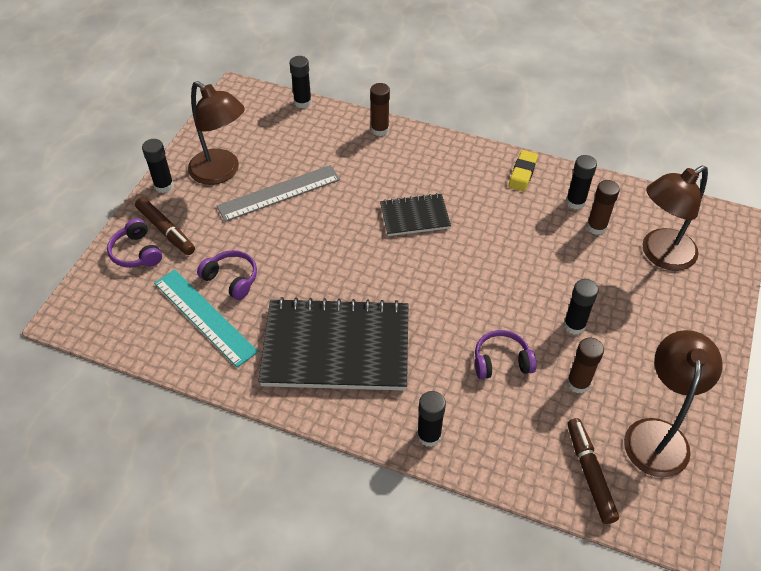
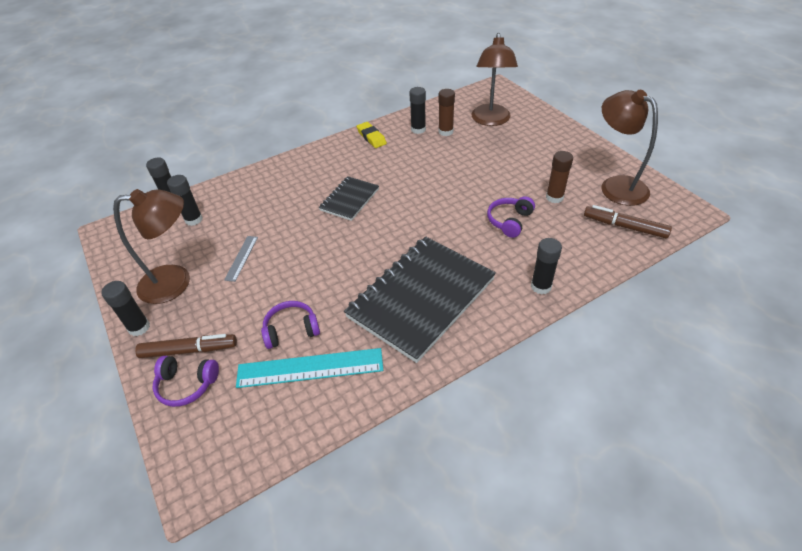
camera: 50 degrees left, 5 degrees down
grey ruler [217,165,340,222] -> grey ruler [224,236,258,282], size x0.52
brown glue stick [370,83,390,136] -> none
black glue stick [563,279,599,335] -> black glue stick moved to [167,175,203,226]

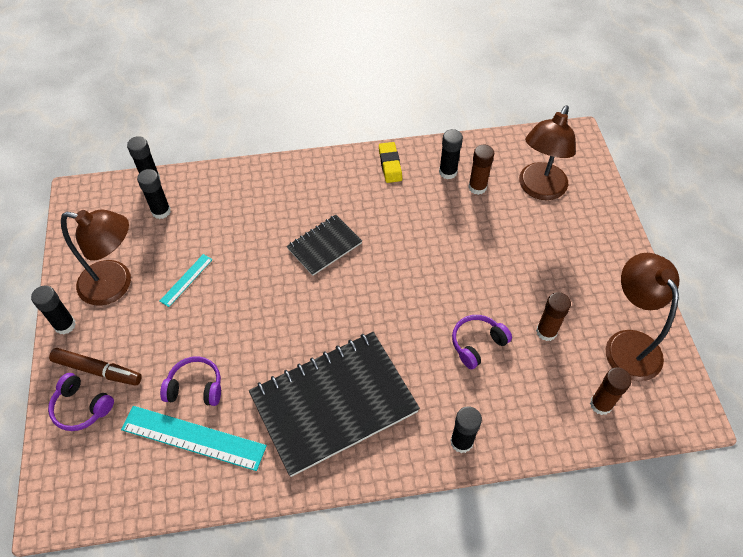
camera: 20 degrees right, 10 degrees up
grey ruler [224,236,258,282] -> turquoise ruler [160,254,213,307]
brown marker [584,205,672,238] -> brown glue stick [590,367,632,415]

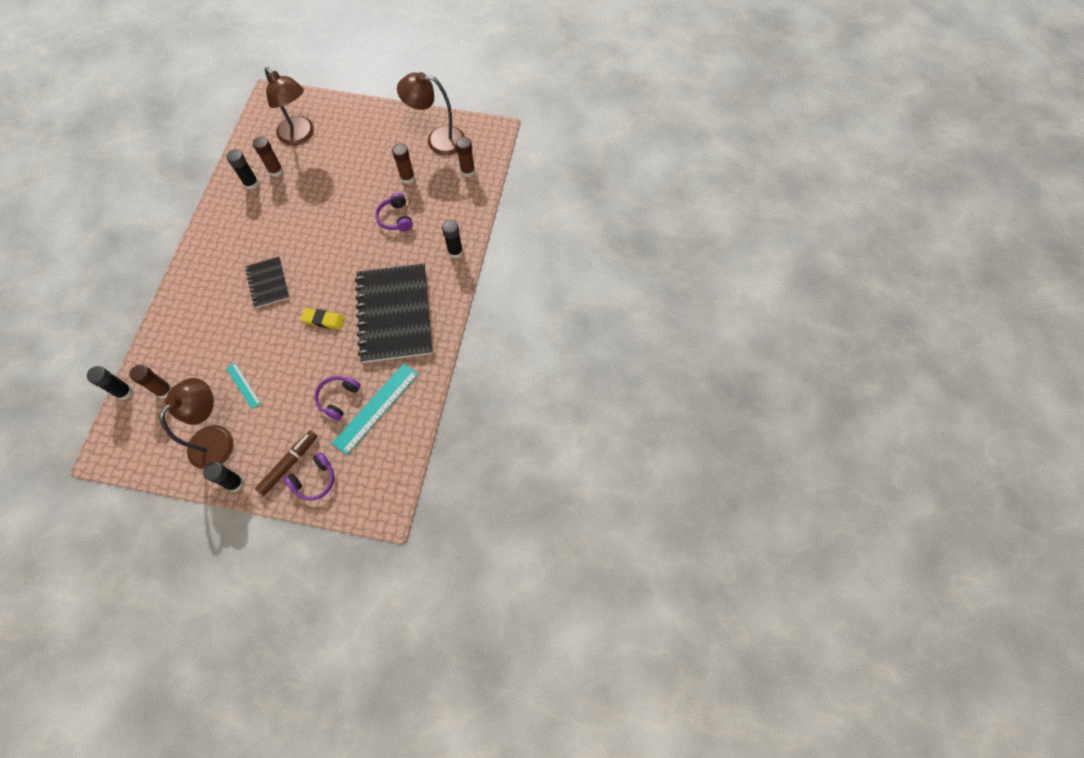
camera: 70 degrees left, 10 degrees up
black glue stick [137,169,171,219] -> brown glue stick [130,365,172,399]
yellow eraser [379,142,402,183] -> yellow eraser moved to [300,308,345,330]

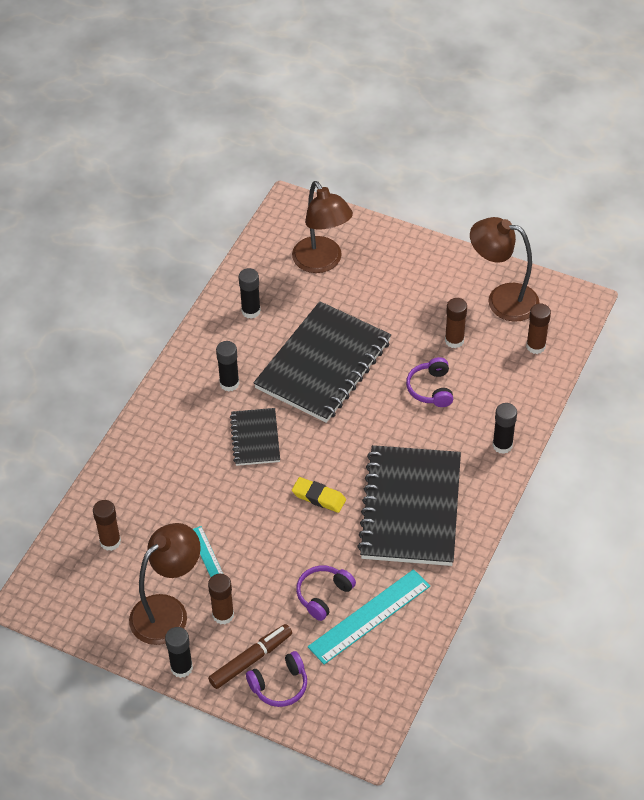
camera: 15 degrees right, 15 degrees down
black glue stick [87,366,133,400] -> black glue stick moved to [216,341,239,392]
brown glue stick [253,136,283,177] -> brown glue stick moved to [208,574,234,624]
none -> black notebook [254,301,391,423]

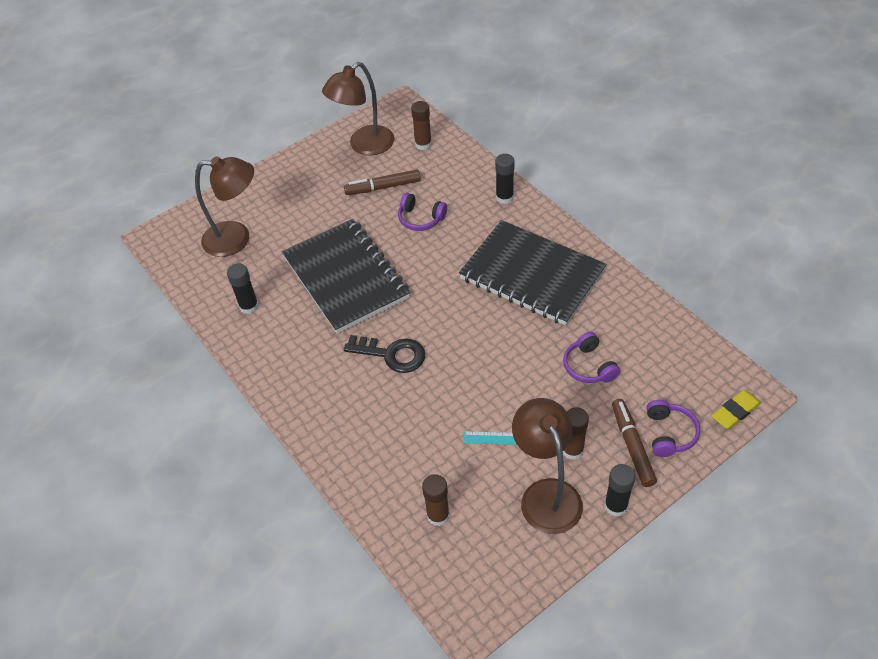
camera: 60 degrees left, 0 degrees up
black glue stick [216,341,239,392] -> none
black notebook [230,408,280,466] -> black key [344,335,425,373]
yellow eraser [292,477,346,513] -> yellow eraser moved to [712,390,761,429]
turquoise ruler [308,569,430,665] -> none
brown glue stick [445,298,467,348] -> brown marker [344,170,421,195]

